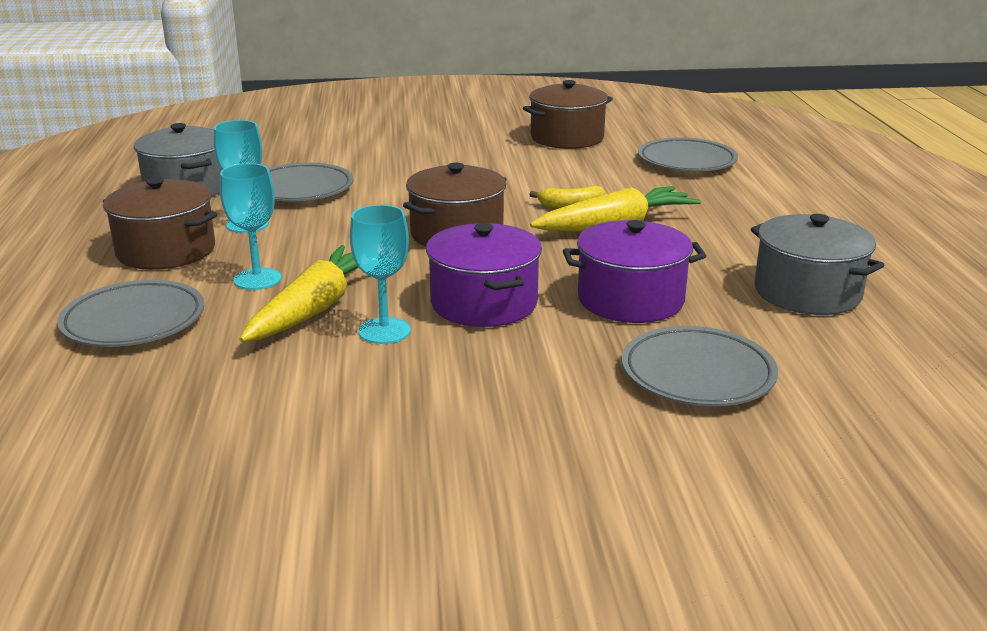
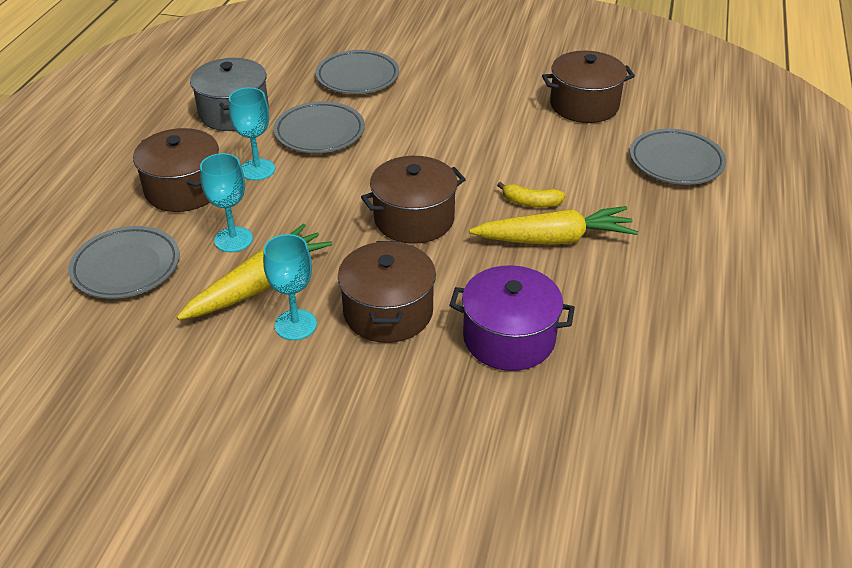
camera: 20 degrees right, 15 degrees up
purple pot [426,223,542,327] -> brown pot [338,241,436,343]
grey plate [622,326,778,407] -> grey plate moved to [315,50,399,94]
grey pot [751,214,885,315] -> none

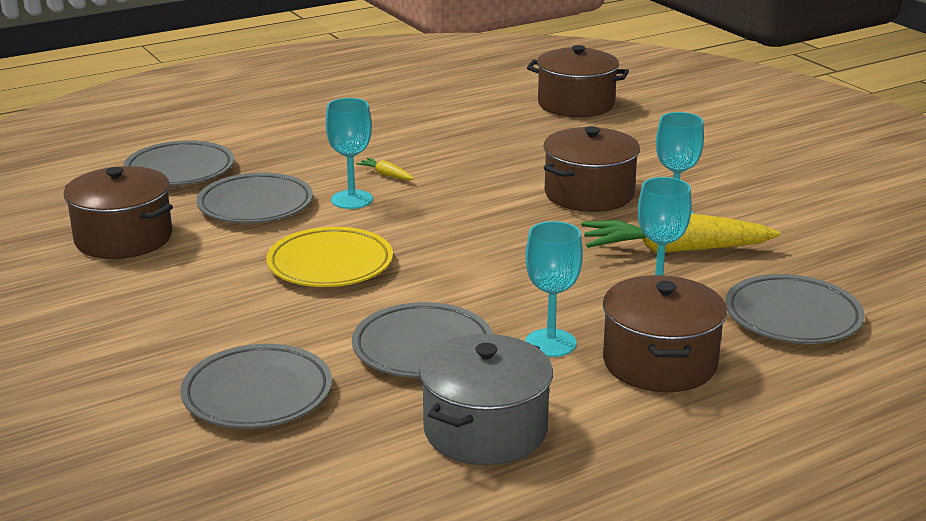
camera: 135 degrees left, 15 degrees down
brown pot [361,156,466,244] -> brown pot moved to [527,45,629,117]
purple pot [449,265,575,371] -> none
yellow carrot [469,206,638,245] -> yellow carrot [356,158,414,180], size x0.40
yellow banana [497,182,566,207] -> turquoise goblet [325,98,373,209]
none -> grey plate [197,173,313,223]
none -> yellow plate [266,227,393,287]

